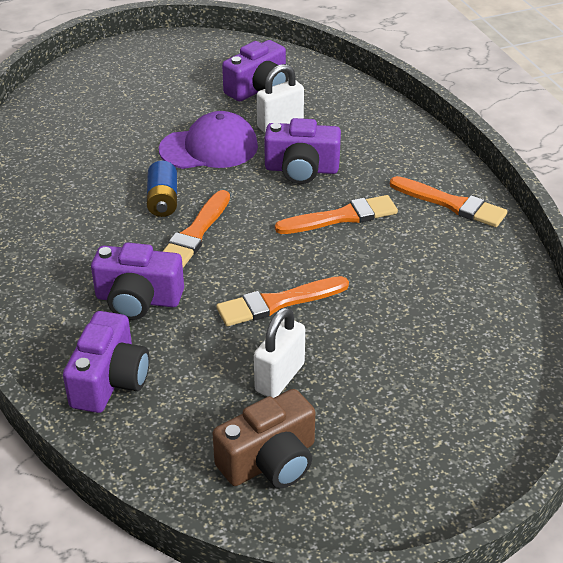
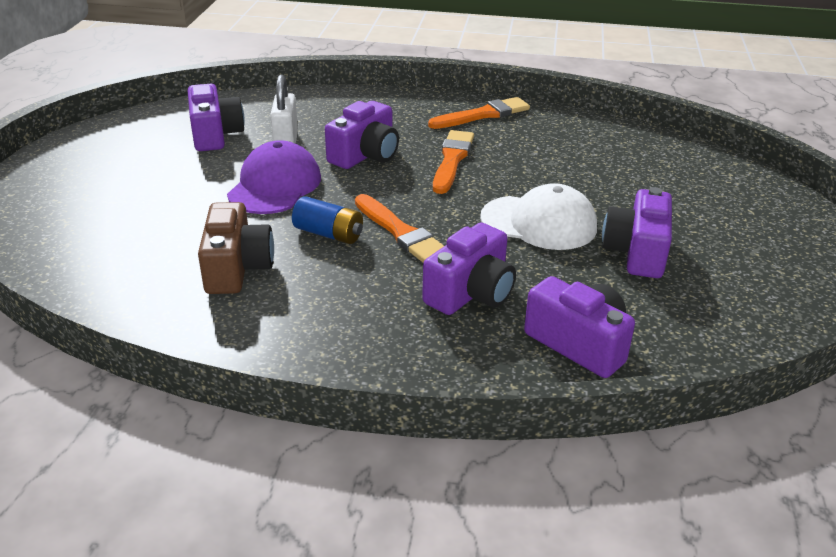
camera: 60 degrees left, 5 degrees down
brown camera [213,389,315,488] -> brown camera moved to [198,202,274,294]
orange brush [216,276,349,326] -> white cap [480,183,597,250]
white padlock [254,307,305,398] -> purple camera [602,187,672,278]

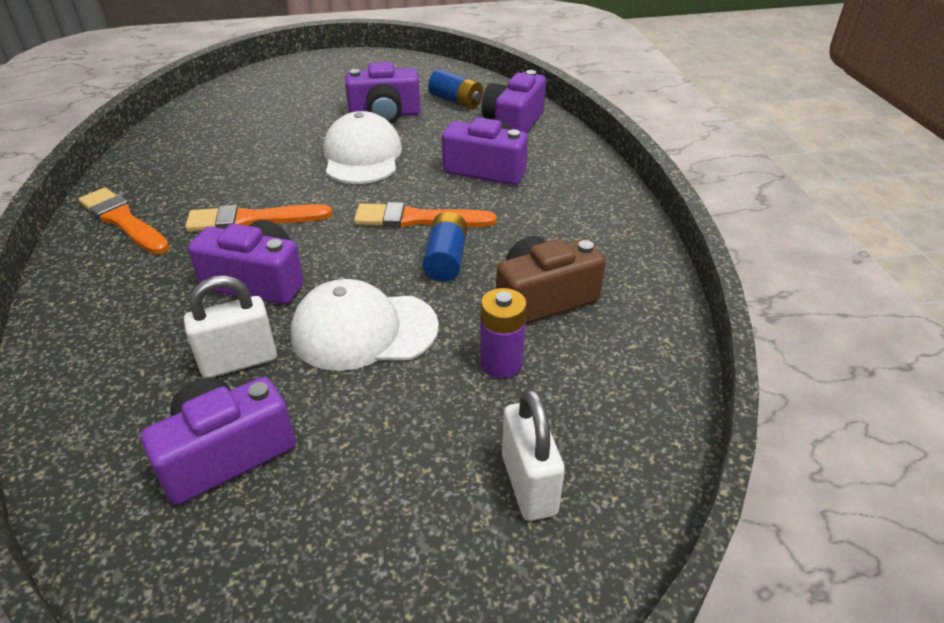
camera: 110 degrees left, 5 degrees up
purple cap [227,140,321,214] -> white cap [291,279,439,371]
orange brush [355,194,444,263] -> orange brush turned 120 degrees counterclockwise [354,202,497,228]
none -> blue battery [428,69,483,109]
none -> purple battery [480,288,527,379]
none -> white padlock [502,388,565,521]

